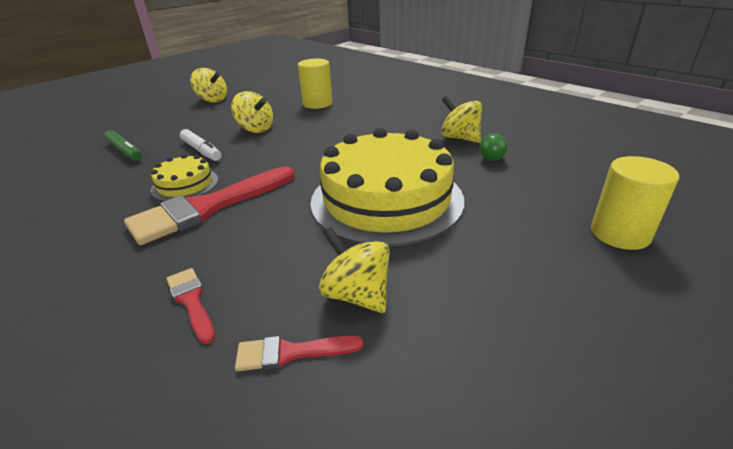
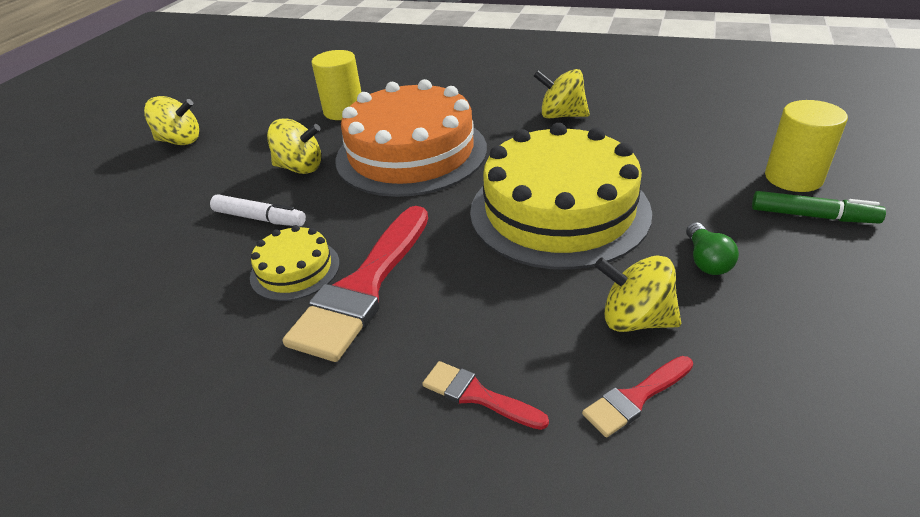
camera: 25 degrees left, 5 degrees up
green marker [104,130,142,161] -> green marker moved to [752,191,886,224]
green light bulb [479,133,508,161] -> green light bulb moved to [686,222,739,275]
none -> orange cake [335,79,487,197]

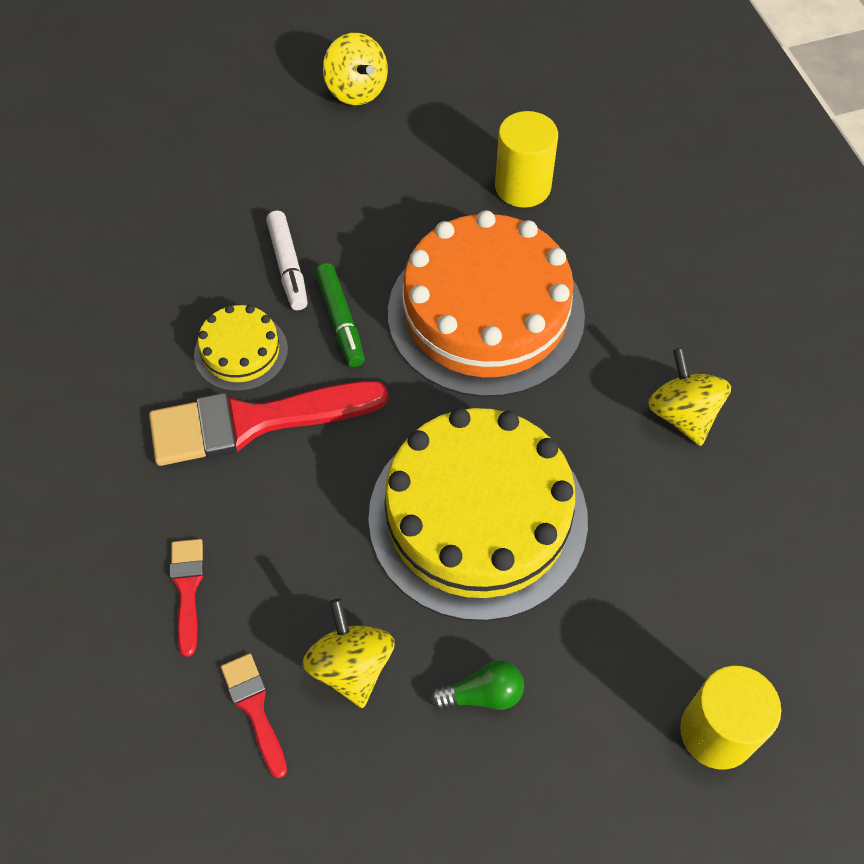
camera: 50 degrees right, 20 degrees up
yellow spinning top [267,118,321,174] -> none
red brush [582,356,693,437] -> red brush turned 45 degrees clockwise [221,653,287,778]
green light bulb [686,222,739,275] -> green light bulb turned 150 degrees counterclockwise [430,660,524,710]
green marker [752,191,886,224] -> green marker moved to [315,263,365,367]

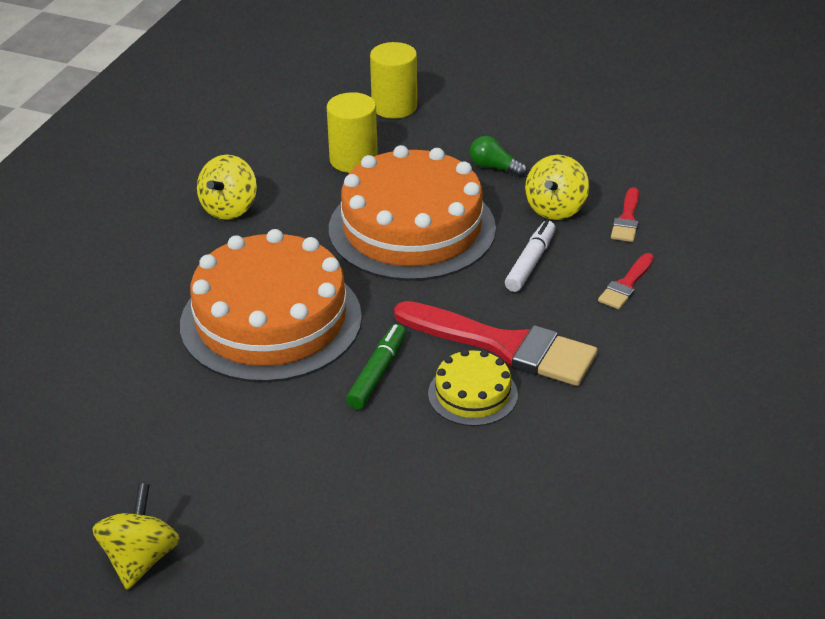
camera: 140 degrees left, 20 degrees down
white marker [266,211,308,310] -> white marker moved to [505,220,556,292]
yellow cake [368,408,588,621] -> orange cake [329,145,496,281]
yellow cylinder [495,111,558,208] -> yellow cylinder moved to [327,92,378,173]

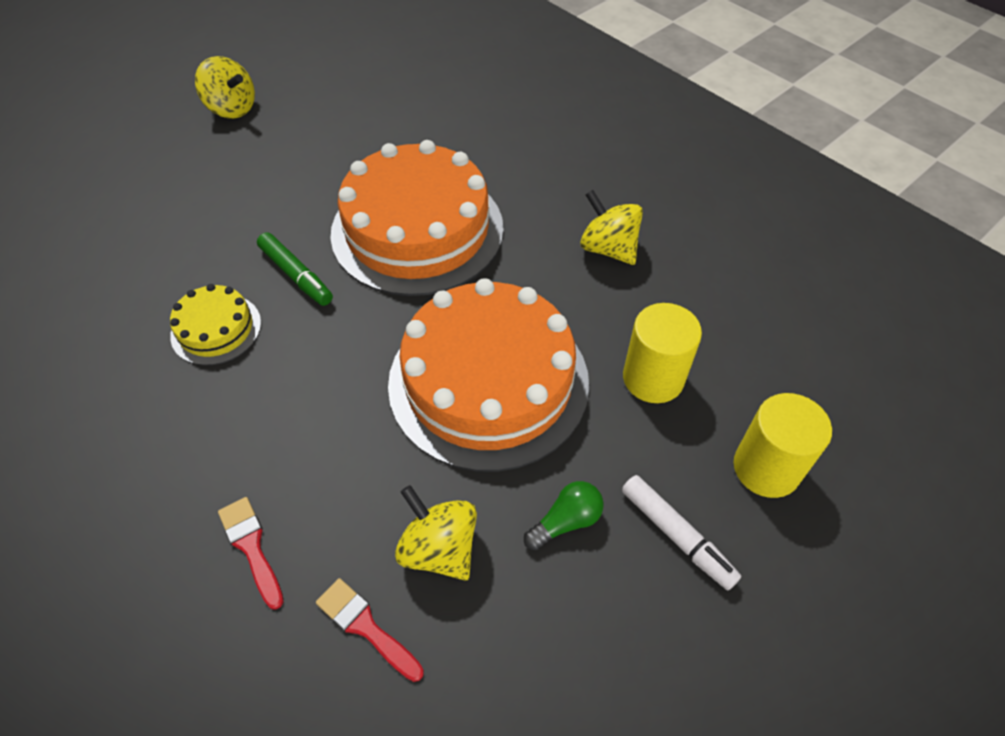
camera: 115 degrees right, 15 degrees up
red brush [394,301,598,386] -> none
white marker [505,220,556,292] -> white marker moved to [622,475,741,590]

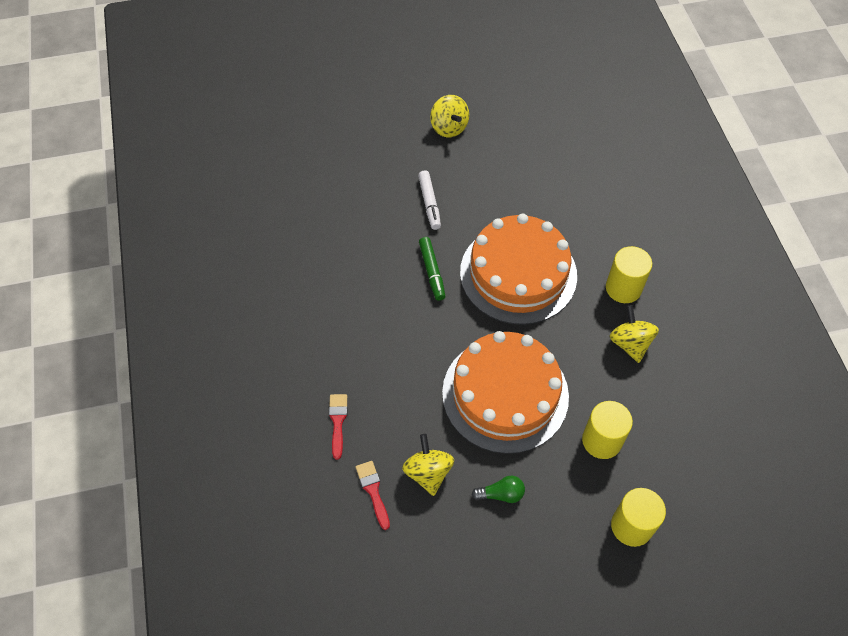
camera: 30 degrees right, 5 degrees up
yellow cake [170,284,261,366] -> none
white marker [622,475,741,590] -> white marker moved to [418,170,441,230]
none -> yellow cylinder [606,246,652,303]

